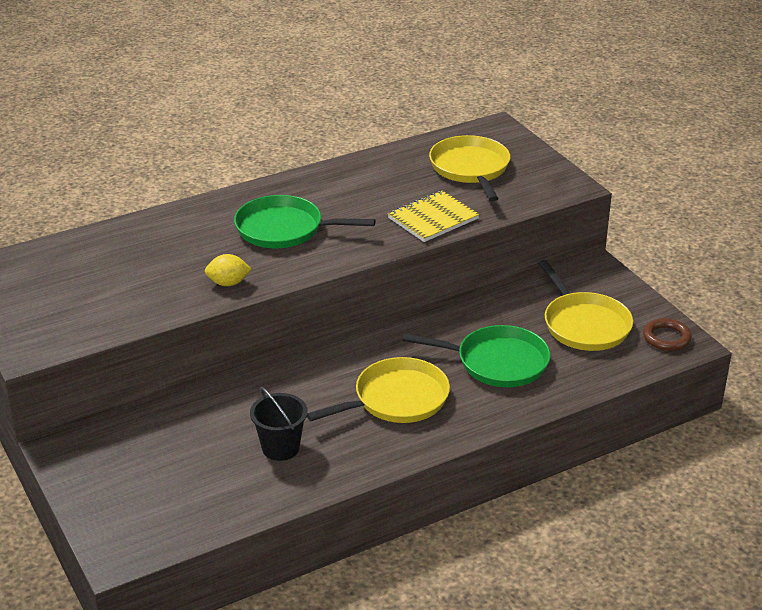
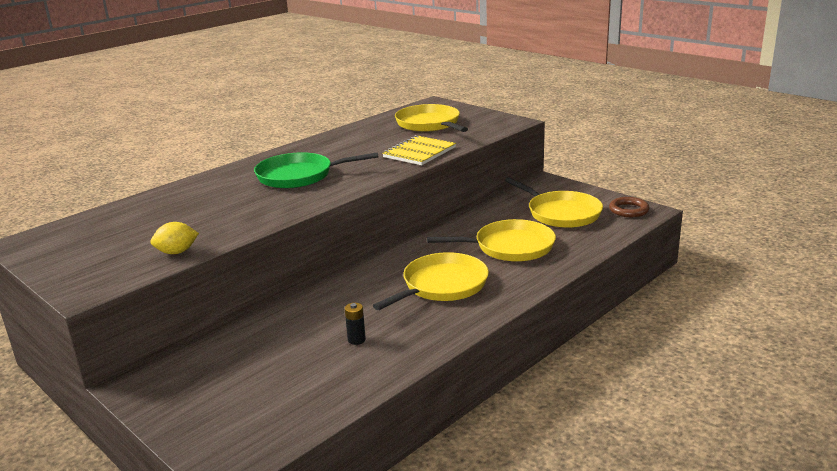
camera: 15 degrees left, 10 degrees down
yellow lemon [205,254,251,286] -> yellow lemon moved to [150,222,199,254]
black bucket [250,387,308,461] -> black battery [345,303,366,345]
green pan [403,325,550,387] -> yellow pan [427,219,556,261]

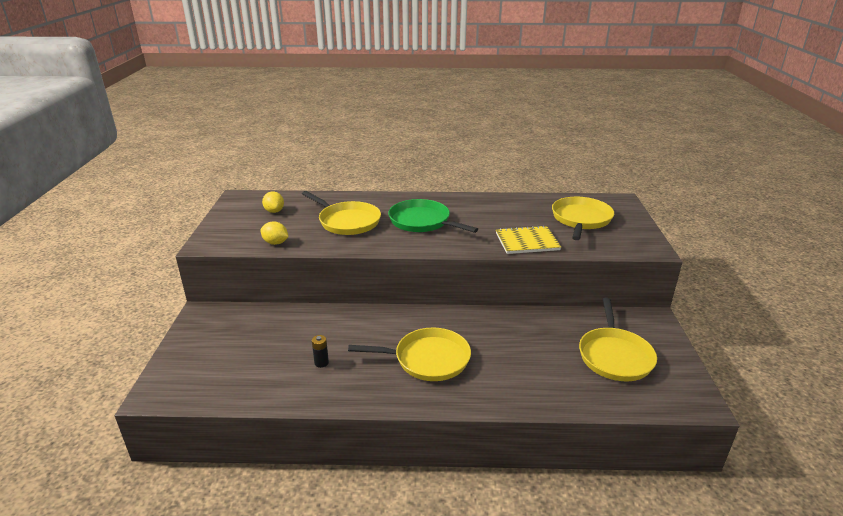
camera: 45 degrees right, 5 degrees up
yellow pan [427,219,556,261] -> yellow pan moved to [302,191,381,235]
brown ring [609,197,650,217] -> none
none -> yellow lemon [262,191,284,213]

